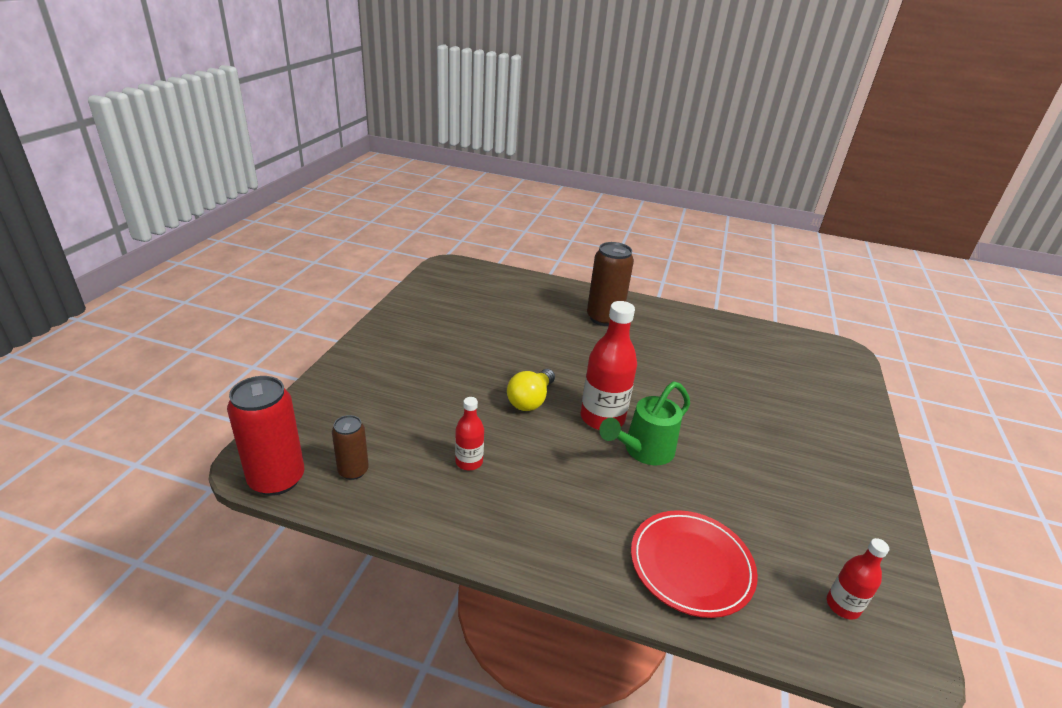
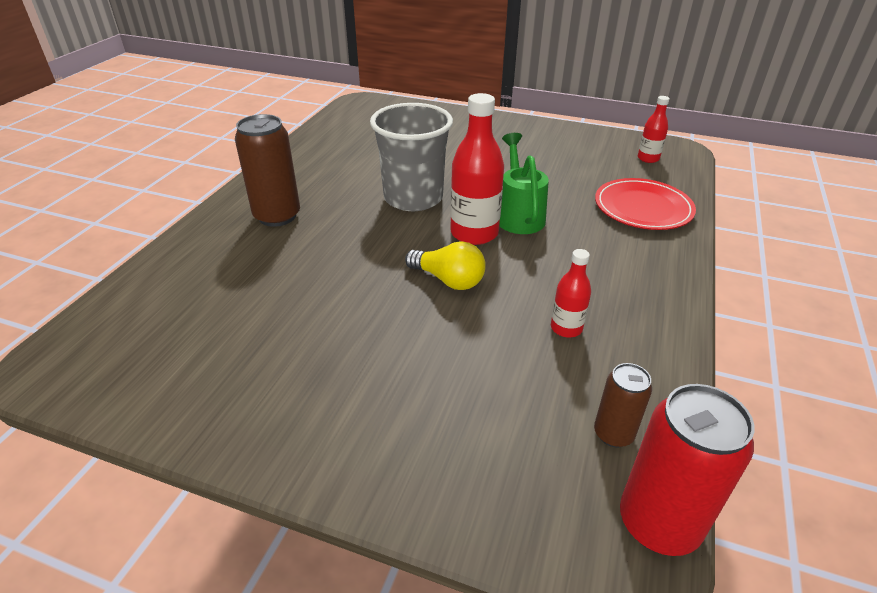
camera: 85 degrees left, 5 degrees up
green watering can [599,381,690,465] -> green watering can turned 150 degrees counterclockwise [499,133,549,234]
none -> grey cup [370,103,453,211]

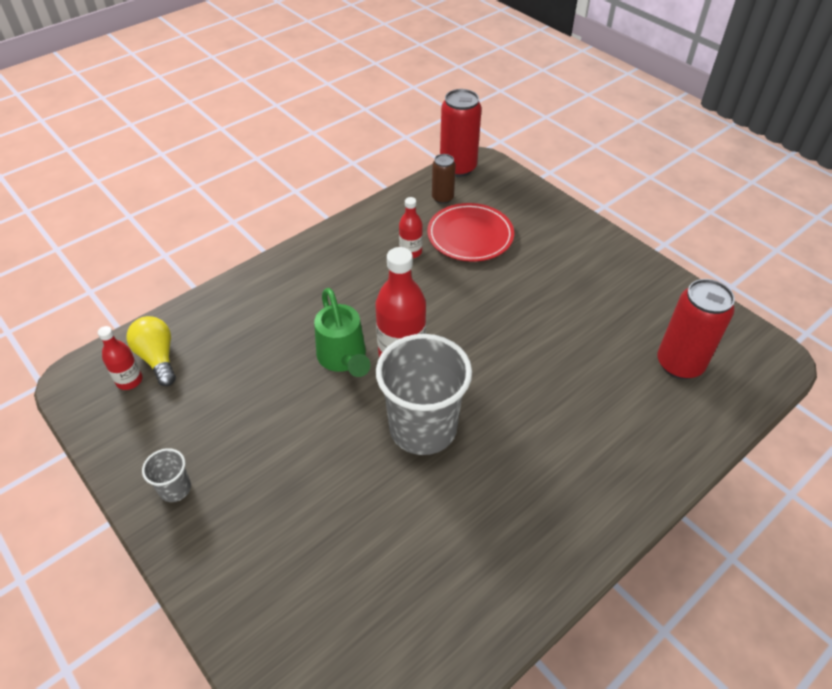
camera: 150 degrees left, 10 degrees up
brown can [235,114,300,227] -> none
yellow light bulb [405,241,486,290] -> yellow light bulb moved to [127,316,176,386]
green watering can [499,133,549,234] -> green watering can turned 45 degrees counterclockwise [314,288,371,377]
red plate [595,178,696,230] -> red plate moved to [427,203,514,262]
none -> grey cup [142,448,191,502]
none -> red can [657,279,735,379]

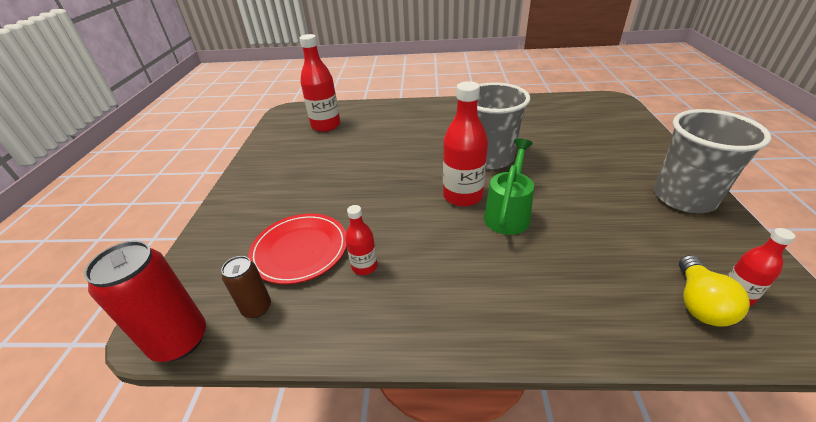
camera: 135 degrees left, 10 degrees down
grey cup [142,448,191,502] -> grey cup [654,109,771,213], size x2.28
red can [657,279,735,379] -> red bottle [299,34,340,132]

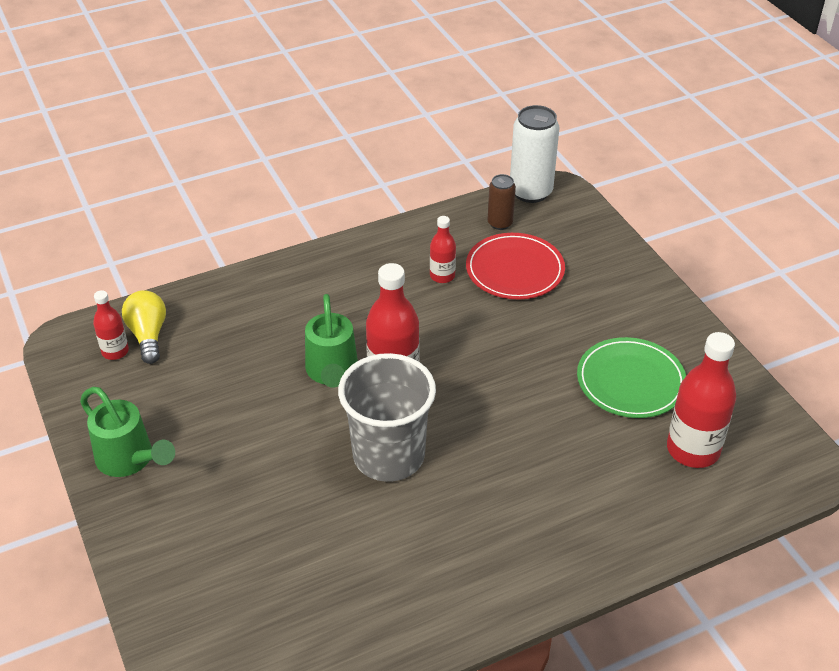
camera: 150 degrees right, 5 degrees up
red can [84,241,206,362] -> white can [510,105,559,203]
grey cup [654,109,771,213] -> green watering can [80,387,175,477]
none -> green plate [577,337,686,418]

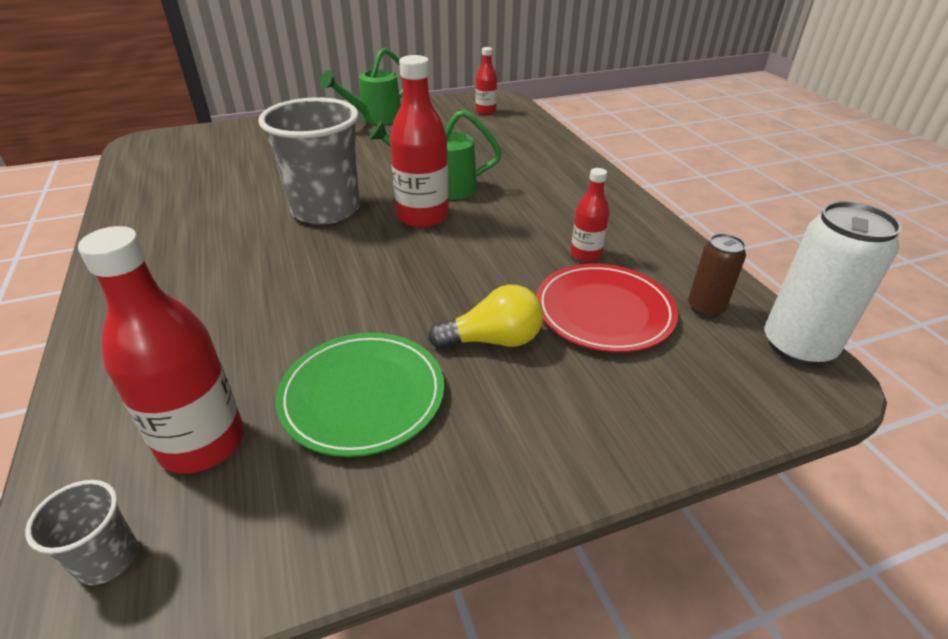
camera: 95 degrees right, 5 degrees down
yellow light bulb [122,290,166,364] -> yellow light bulb moved to [428,285,543,349]
none -> grey cup [25,480,138,585]

